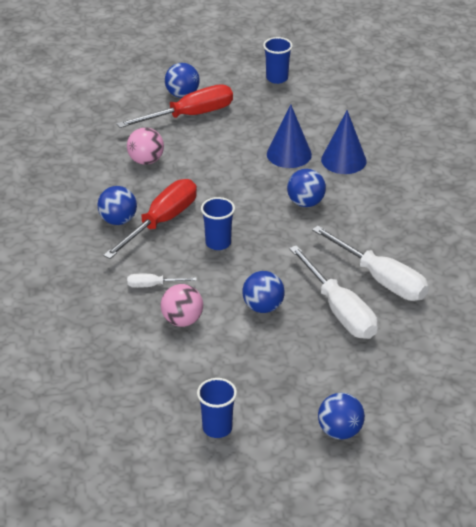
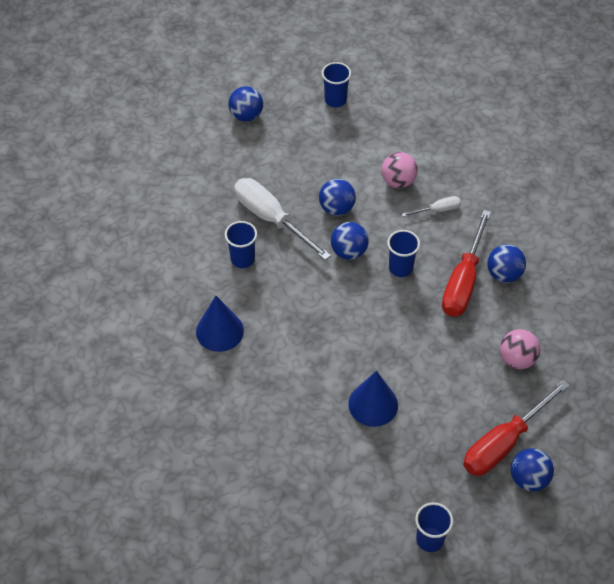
camera: 165 degrees right, 15 degrees up
blue ball [287,169,326,207] -> blue ball moved to [331,222,369,260]
white screwdriver [312,226,429,301] -> blue cup [225,221,257,268]
blue cone [321,110,366,174] -> blue cone moved to [196,296,244,352]

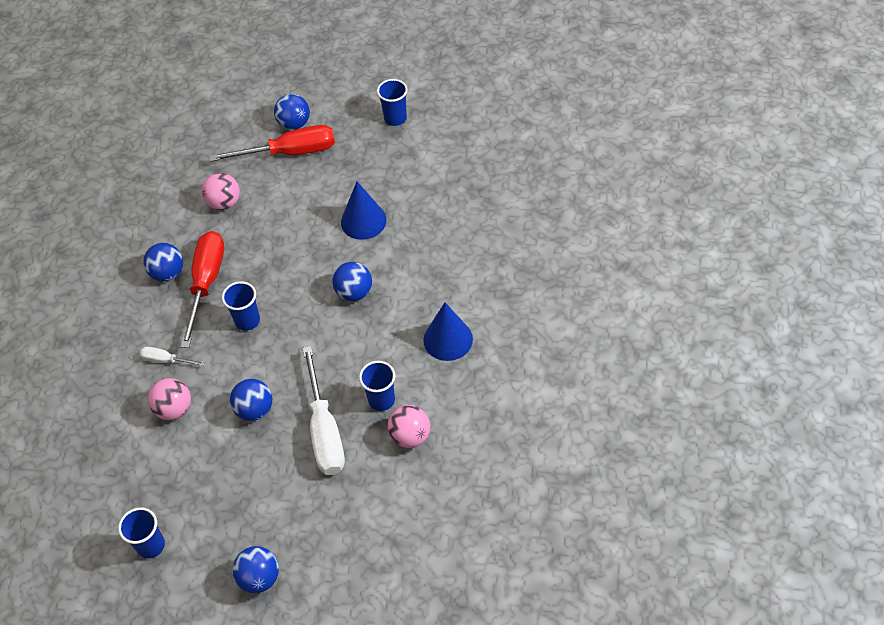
camera: 145 degrees left, 0 degrees up
blue ball [331,222,369,260] -> blue ball moved to [333,262,372,301]
red screwdriver [442,210,491,317] -> red screwdriver turned 45 degrees counterclockwise [180,231,224,348]
none -> pink ball [387,405,430,448]

